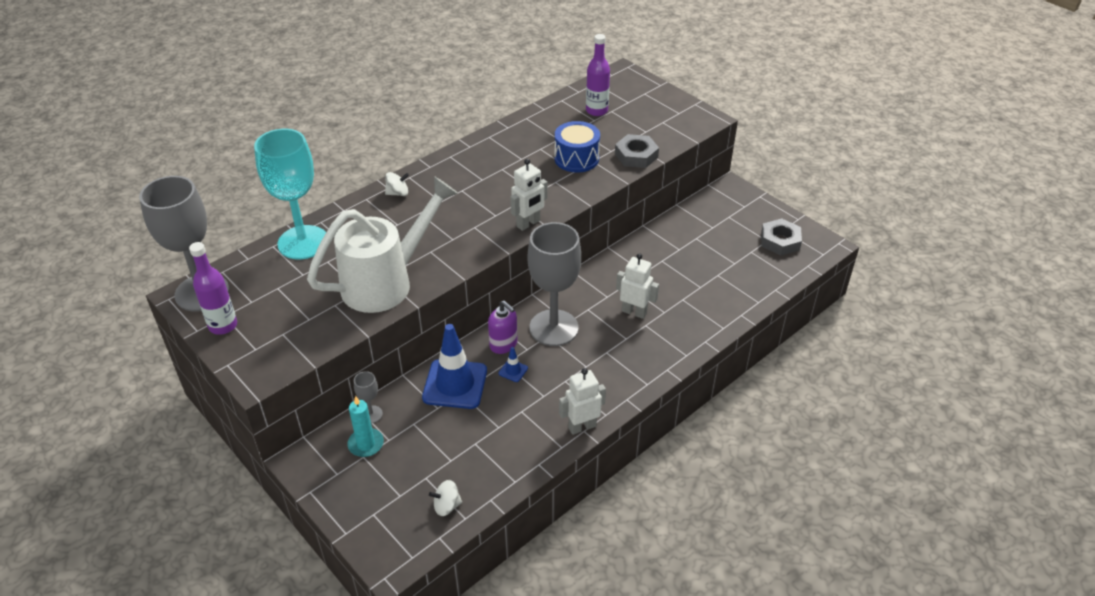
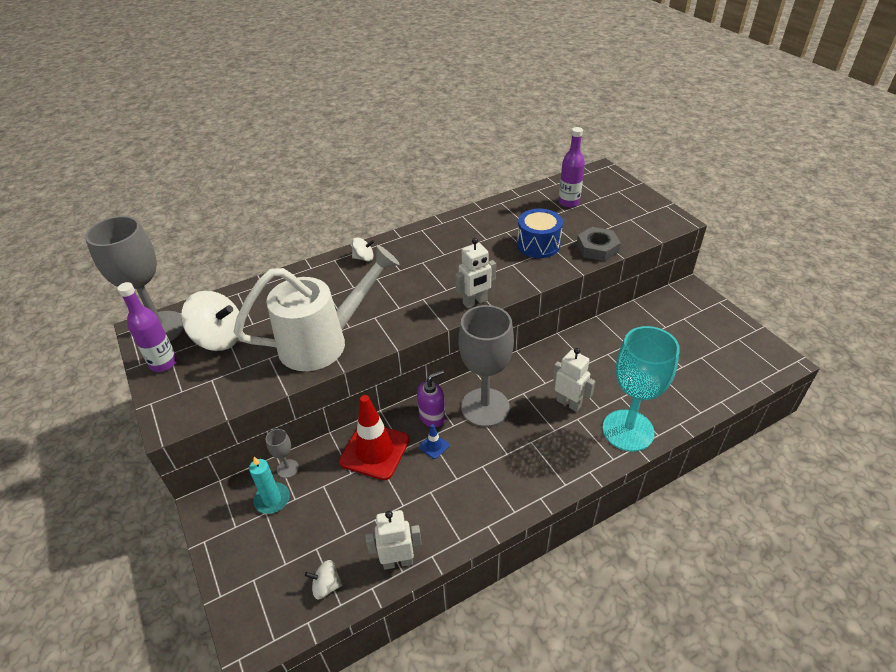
camera: 15 degrees right, 0 degrees up
turquoise goblet [254,129,326,260] -> turquoise goblet moved to [603,326,680,452]
blue traffic cone [422,324,487,409] -> red traffic cone [339,395,410,480]
purple soap dispenser [488,301,518,354] -> purple soap dispenser turned 90 degrees counterclockwise [417,370,445,428]
white robot [559,368,606,435] -> white robot moved to [365,510,422,570]
grey nut [761,219,802,255] -> none
none -> white spinning top [181,291,239,351]

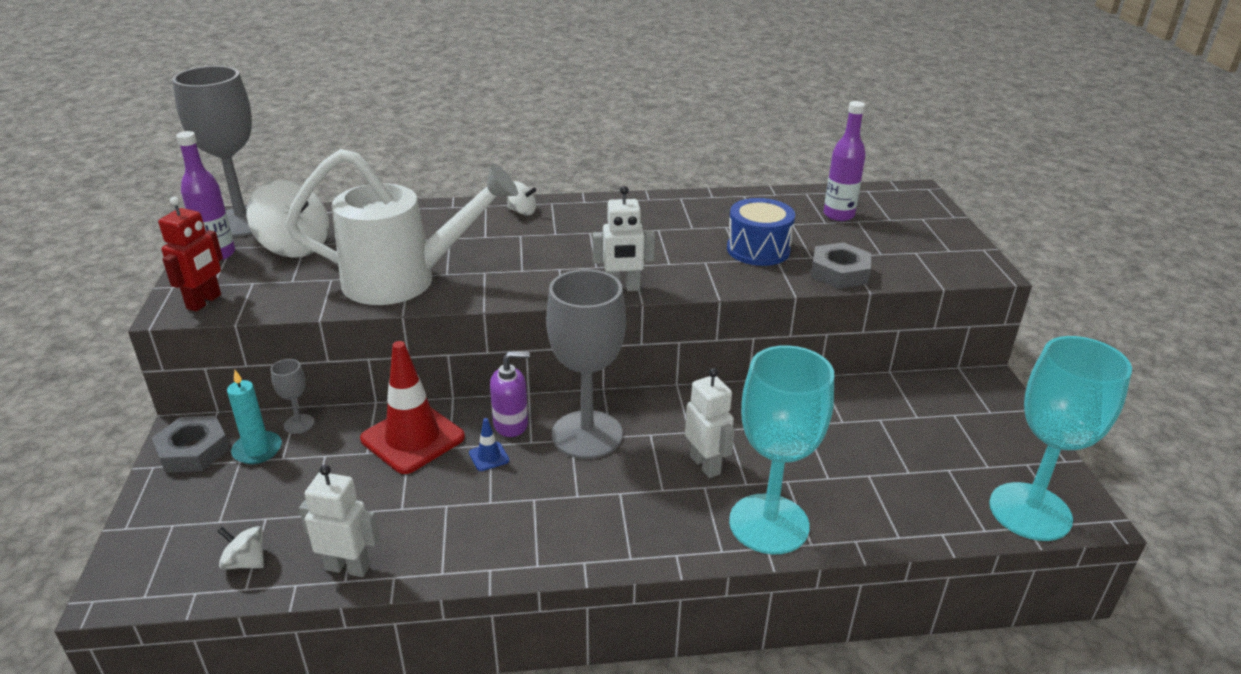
camera: 20 degrees right, 10 degrees down
none -> grey nut [152,416,230,473]
none -> red robot [158,197,223,312]
none -> turquoise goblet [989,336,1132,541]

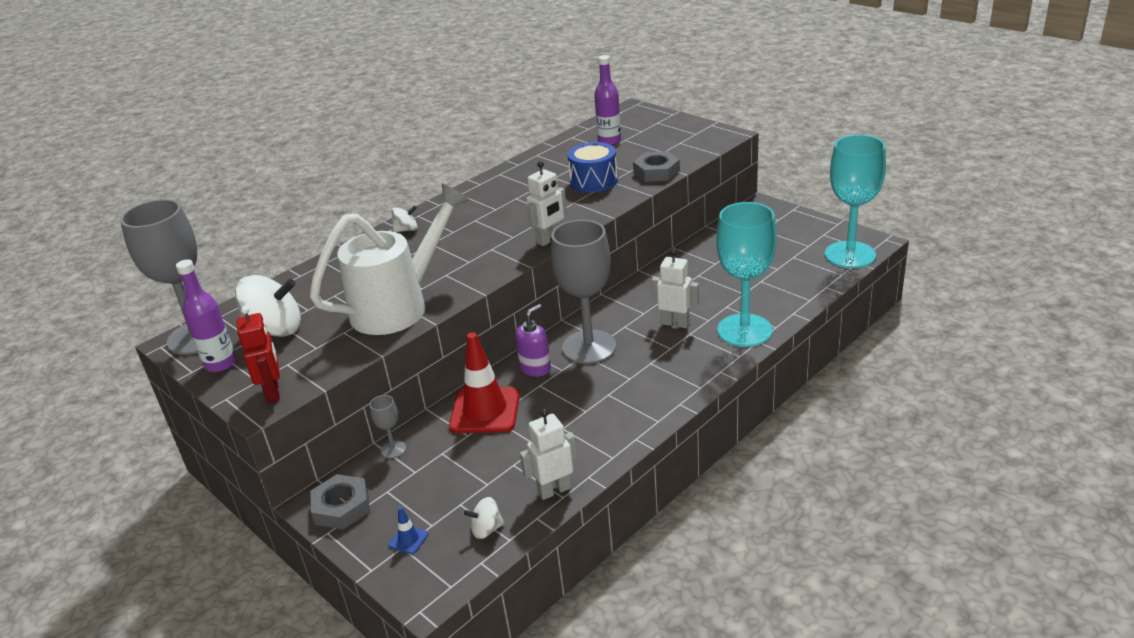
camera: 35 degrees left, 0 degrees up
turquoise candle [227,370,282,464] -> none
blue traffic cone [469,418,509,471] -> blue traffic cone moved to [389,507,428,554]

